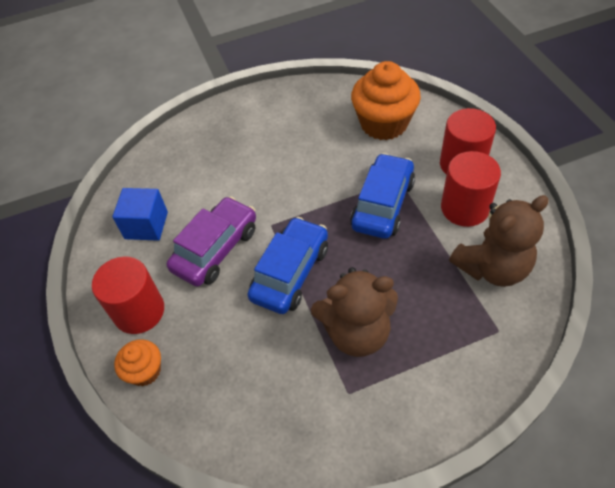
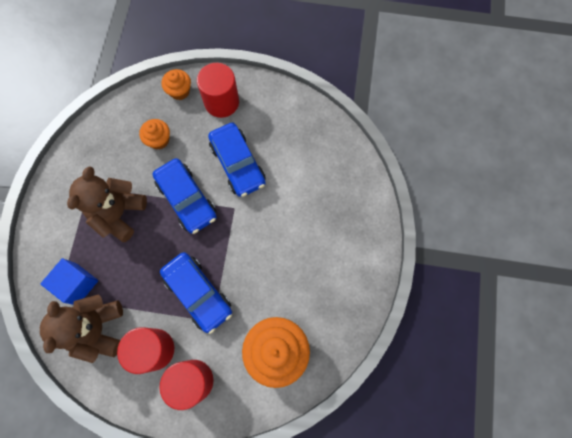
camera: 115 degrees right, 20 degrees up
blue cube [112,188,168,241] -> blue cube moved to [41,258,98,305]
purple car [167,196,256,286] -> blue car [208,122,266,197]
none -> orange cupcake [139,119,170,150]

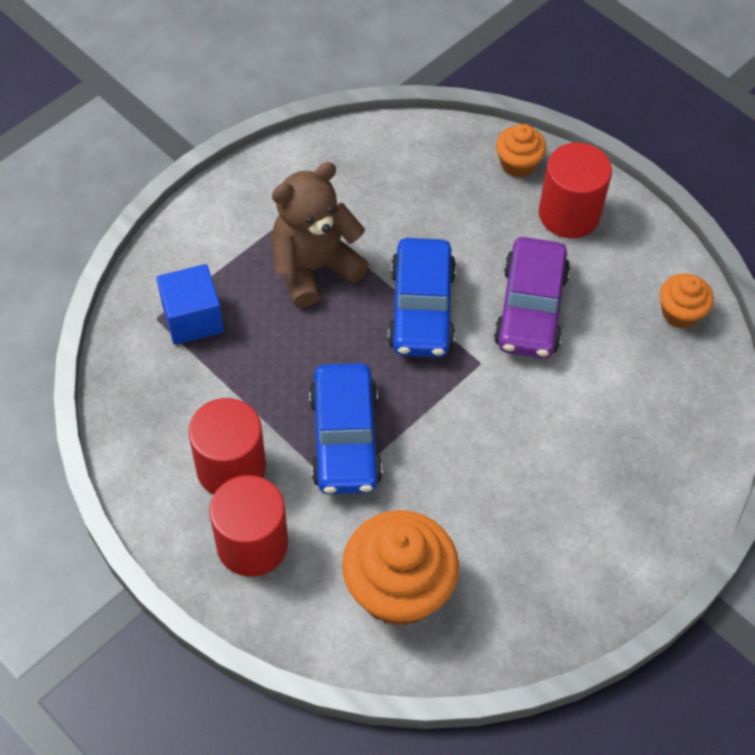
camera: 35 degrees right, 15 degrees down
brown teddy bear [40,295,123,363] -> none
orange cupcake [139,119,170,150] -> orange cupcake moved to [660,273,714,329]
blue car [208,122,266,197] -> purple car [494,237,570,359]

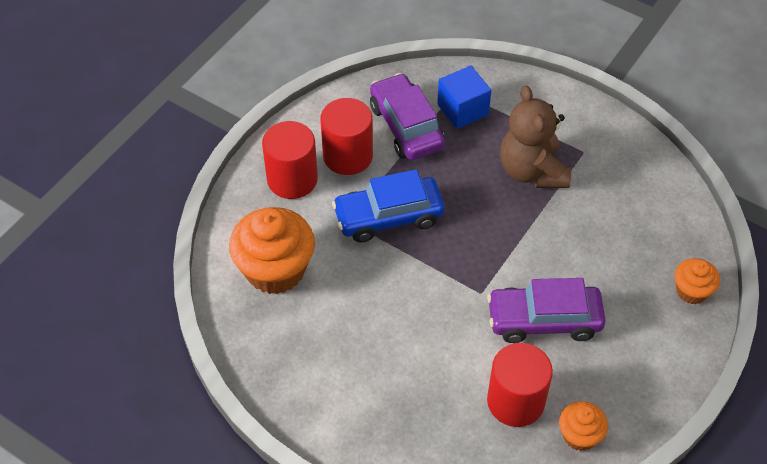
camera: 80 degrees right, 5 degrees down
brown teddy bear [271,162,369,308] -> brown teddy bear turned 150 degrees counterclockwise [500,85,571,188]
blue car [388,238,456,357] -> none
red cylinder [539,142,612,238] -> red cylinder moved to [487,343,553,427]
none -> purple car [370,73,445,160]

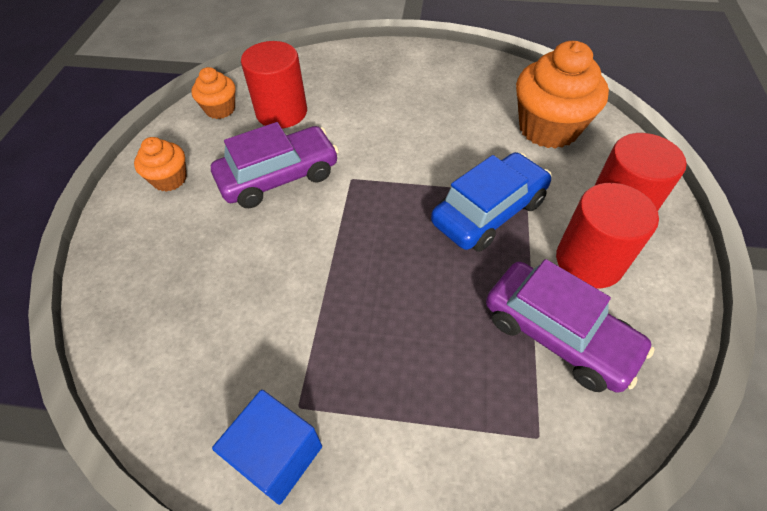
camera: 155 degrees right, 0 degrees up
blue cube [437,66,491,129] -> blue cube moved to [212,390,322,505]
brown teddy bear [500,85,571,188] -> none
orange cupcake [675,258,720,304] -> orange cupcake moved to [134,137,187,192]

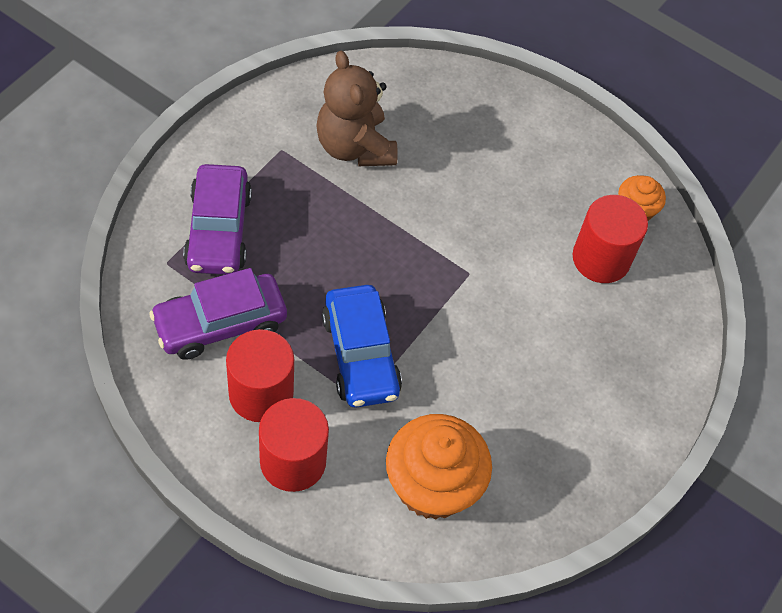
camera: 110 degrees right, 5 degrees up
orange cupcake [134,137,187,192] -> none
purple car [211,122,339,208] -> purple car moved to [183,164,252,275]
blue cube [212,390,322,505] -> none
none -> brown teddy bear [316,51,398,166]

